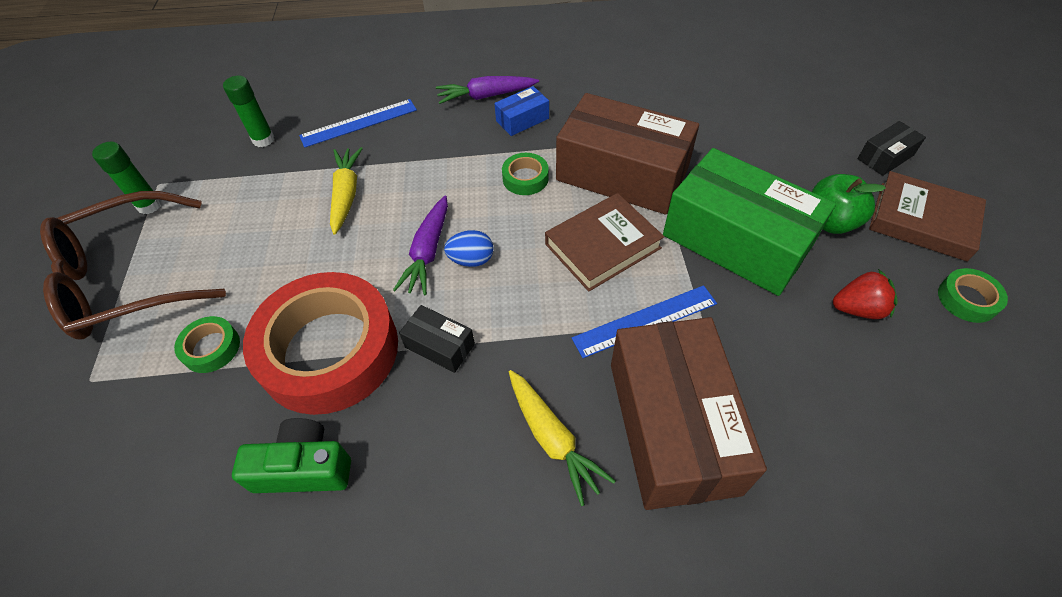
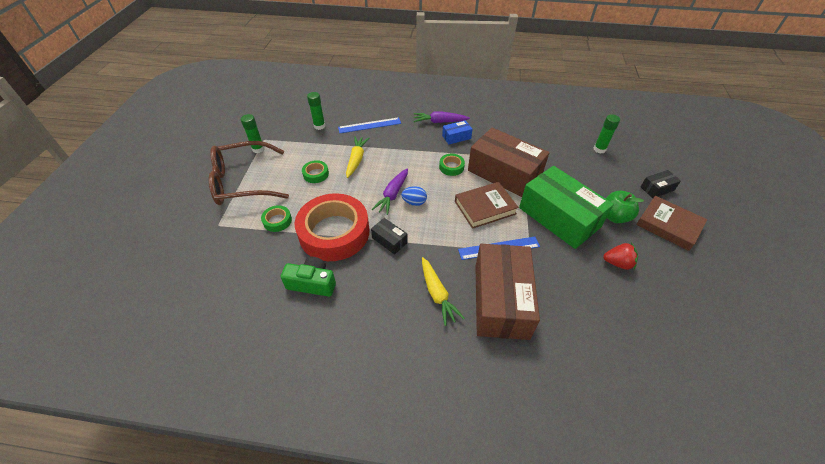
camera: 10 degrees right, 5 degrees down
green tape [938,268,1008,323] -> green tape moved to [302,160,329,183]
none -> green glue stick [594,114,620,154]

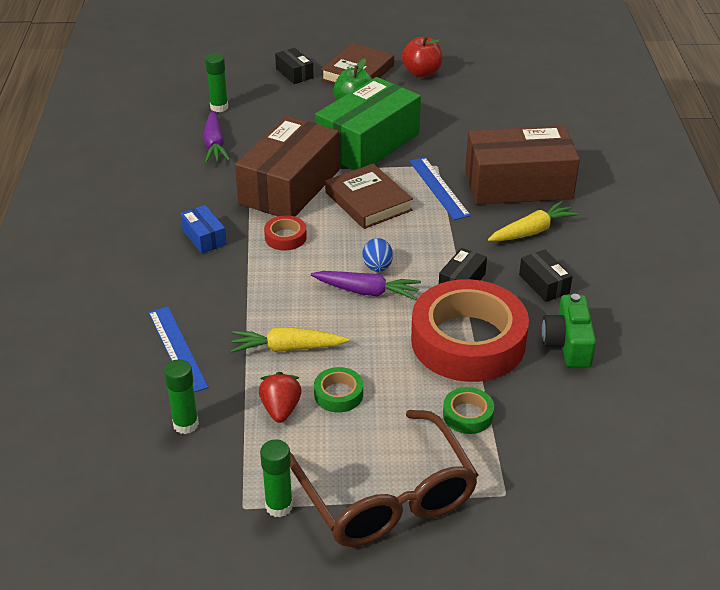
camera: 100 degrees left, 10 degrees down
purple carrot [414,112,470,123] -> purple carrot moved to [203,111,230,163]
green tape [439,154,465,176] -> red tape [264,215,307,251]
red strawberry [603,243,638,270] -> red strawberry moved to [259,372,302,423]
none -> red apple [402,36,443,77]
none -> black box [519,250,573,302]

